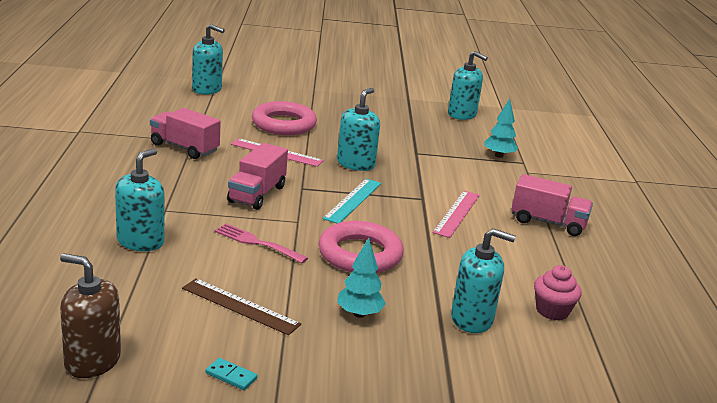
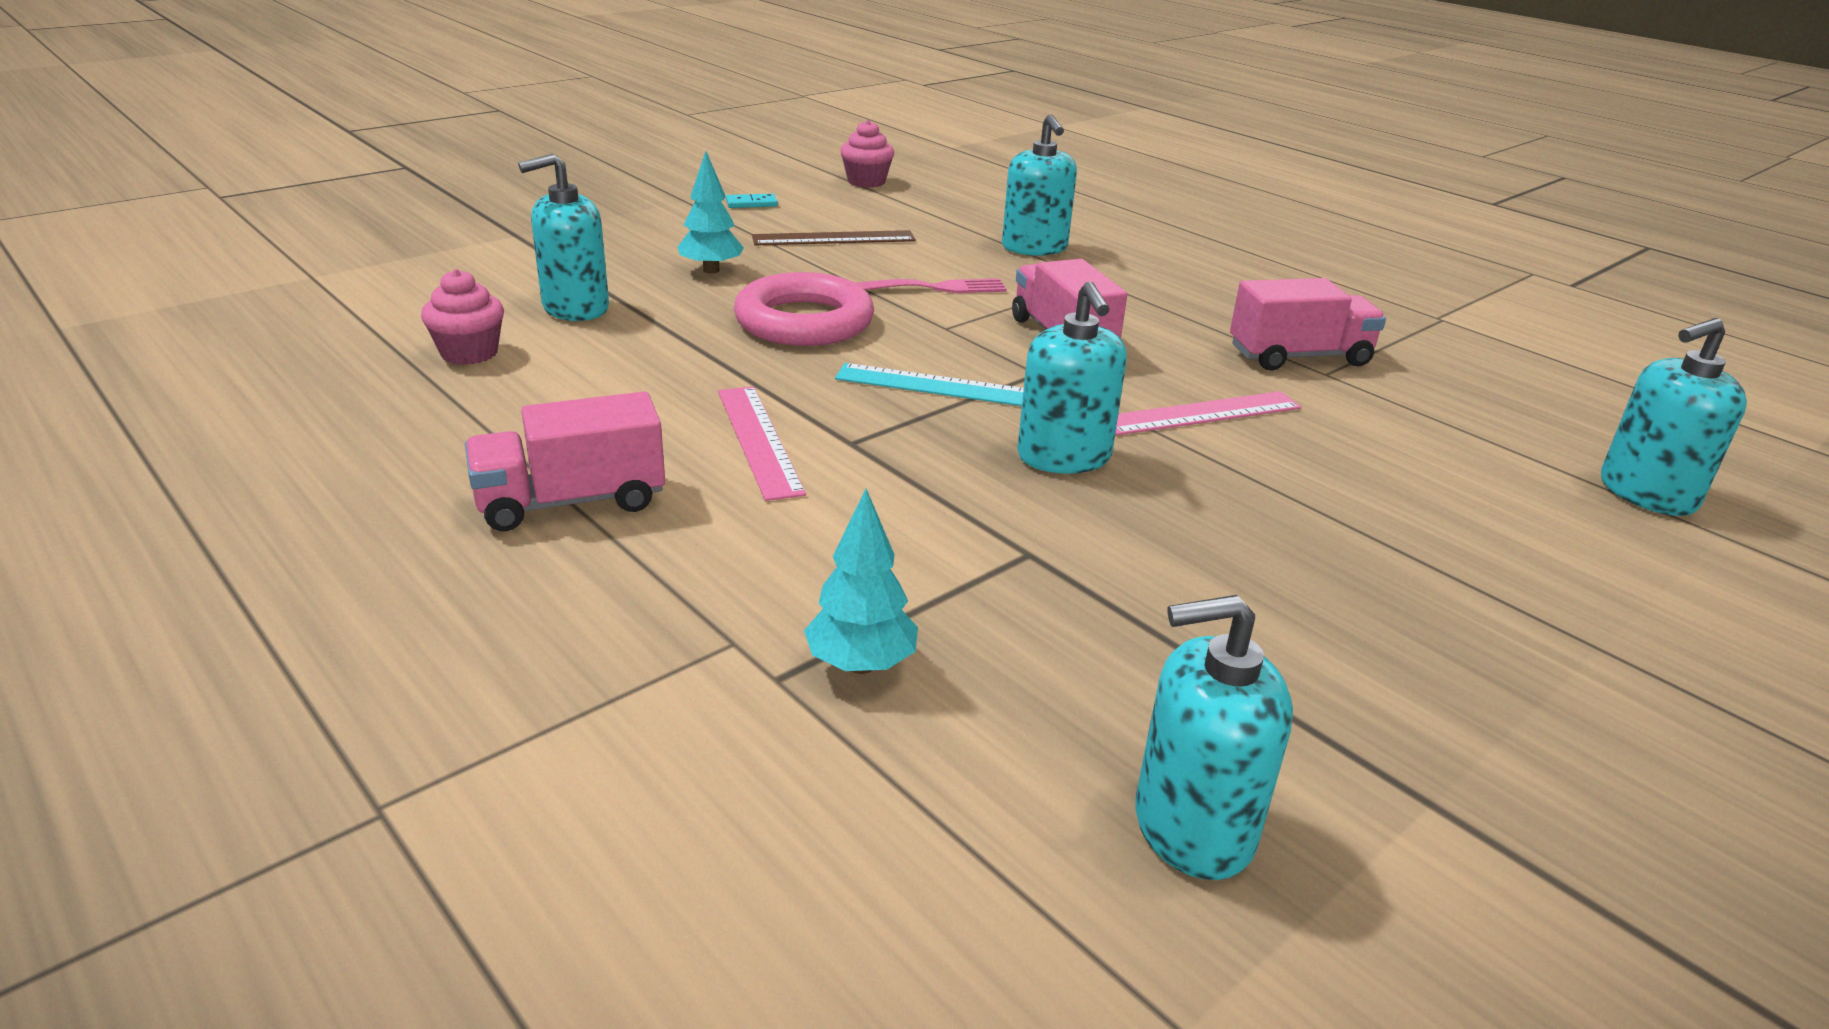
camera: 140 degrees right, 5 degrees up
brown soap dispenser [60,253,121,378] -> pink cupcake [840,120,894,188]
pink ring [252,101,317,135] -> none
turquoise ruler [322,179,381,223] -> turquoise ruler turned 60 degrees counterclockwise [835,363,1024,406]

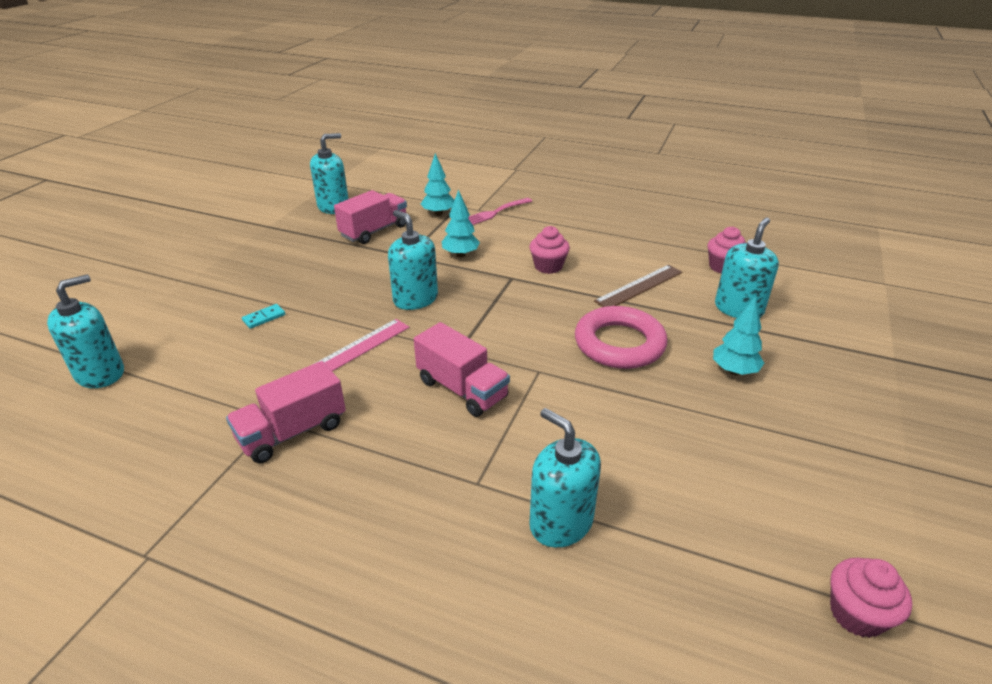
camera: 155 degrees right, 5 degrees up
pink truck [465,391,665,531] -> pink truck moved to [334,190,407,244]
pink ruler [718,386,806,501] -> pink cupcake [530,226,570,274]
turquoise domino [726,194,778,208] -> turquoise domino moved to [242,304,285,329]
brown ruler [752,230,916,245] -> brown ruler moved to [594,265,682,307]
turquoise ruler [835,363,1024,406] -> none
pink fork [856,278,1007,293] -> pink fork moved to [468,198,532,225]
none -> turquoise tree [442,190,480,258]

